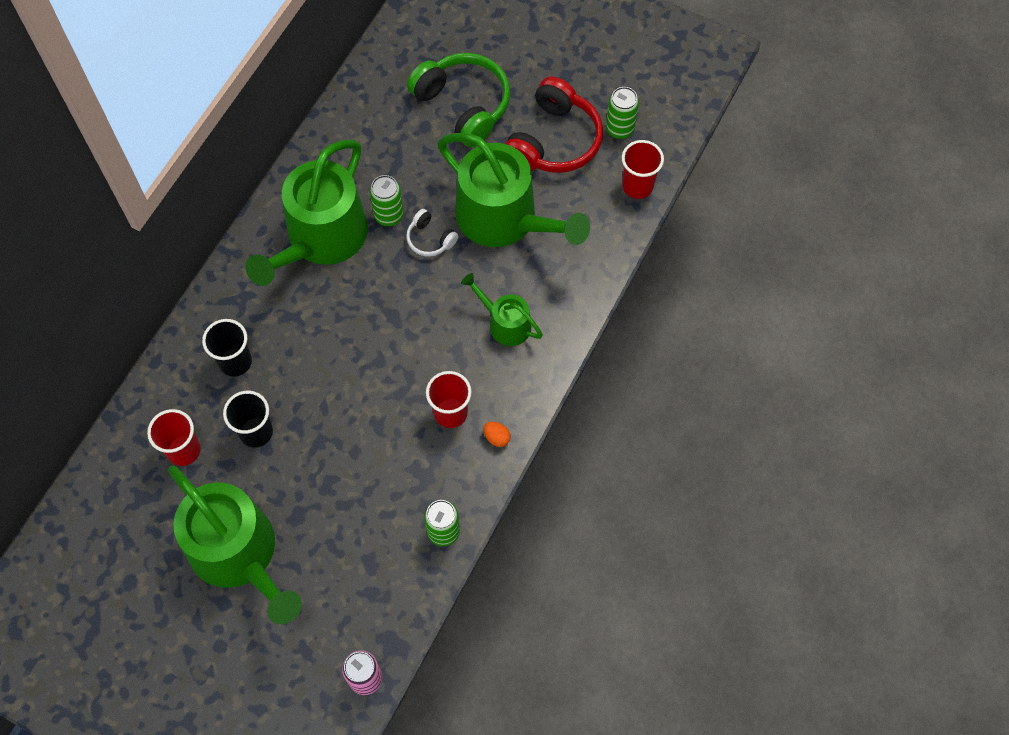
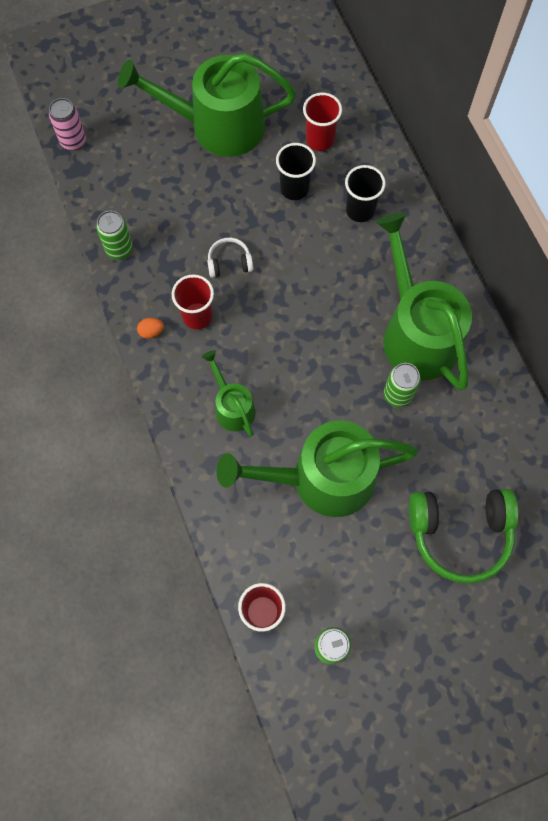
camera: 130 degrees right, 5 degrees up
white headphones [406,209,459,257] -> white headphones moved to [207,238,253,278]
green watering can [461,273,543,346] -> green watering can turned 105 degrees counterclockwise [202,350,256,436]
red headphones [505,77,603,173] -> none

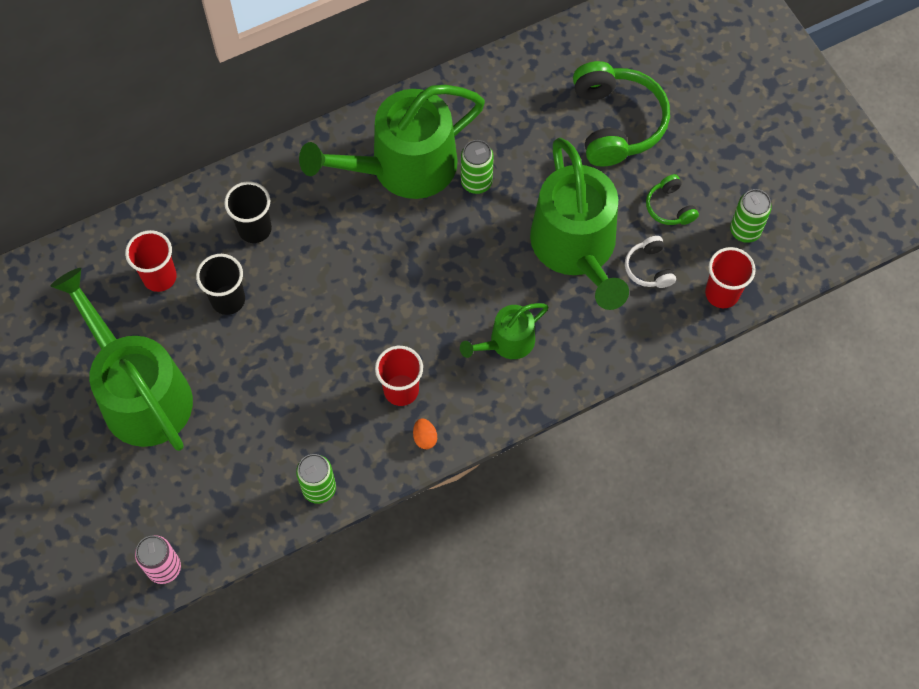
camera: 95 degrees left, 5 degrees down
green watering can [118,53,296,157] -> green watering can turned 150 degrees clockwise [50,268,193,451]
white headphones [207,238,253,278] -> white headphones moved to [625,236,676,288]
none -> green headphones [646,174,699,225]

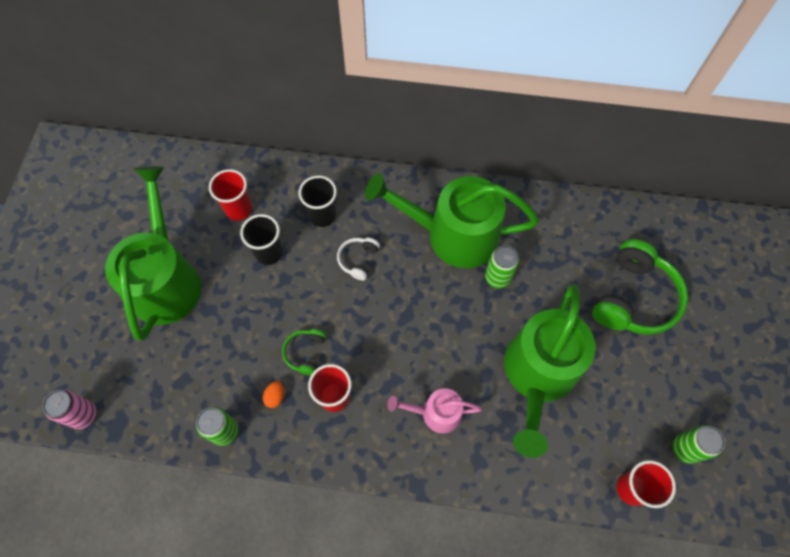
camera: 35 degrees right, 0 degrees up
orange egg [413,418,437,449] -> orange egg moved to [263,381,284,408]
green watering can [460,303,549,359] -> pink watering can [387,388,482,433]
white headphones [625,236,676,288] -> white headphones moved to [337,238,380,281]
green headphones [646,174,699,225] -> green headphones moved to [282,329,326,376]

